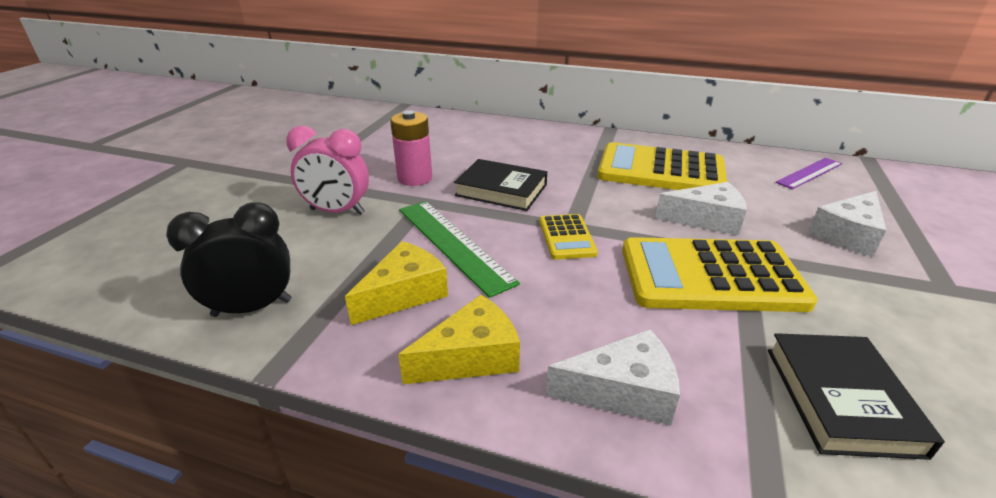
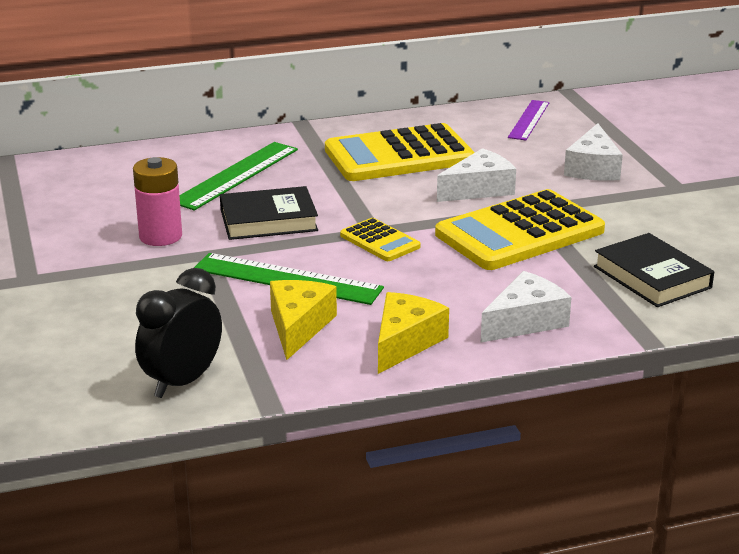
camera: 35 degrees left, 5 degrees down
pink clock [286,126,369,215] -> none
none -> green ruler [179,142,298,210]

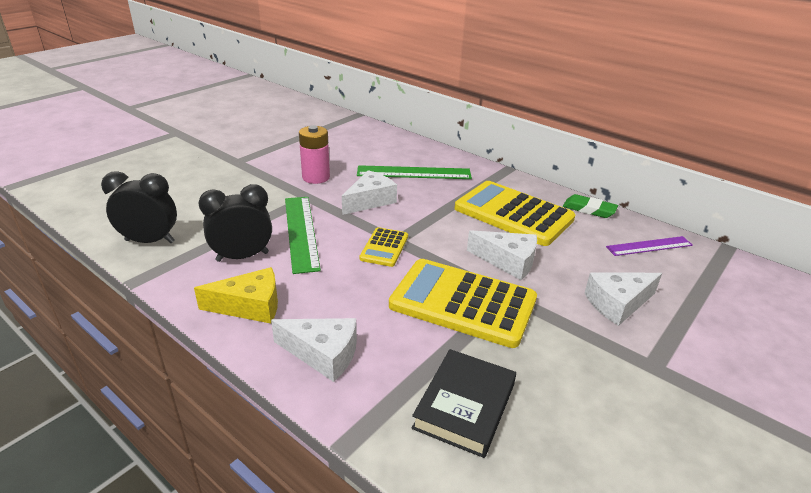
camera: 55 degrees right, 5 degrees up
black book [220,186,318,240] -> white cheese [342,170,397,215]
yellow cheese [270,280,337,360] -> black clock [198,184,272,262]
none -> green eraser [563,194,618,218]

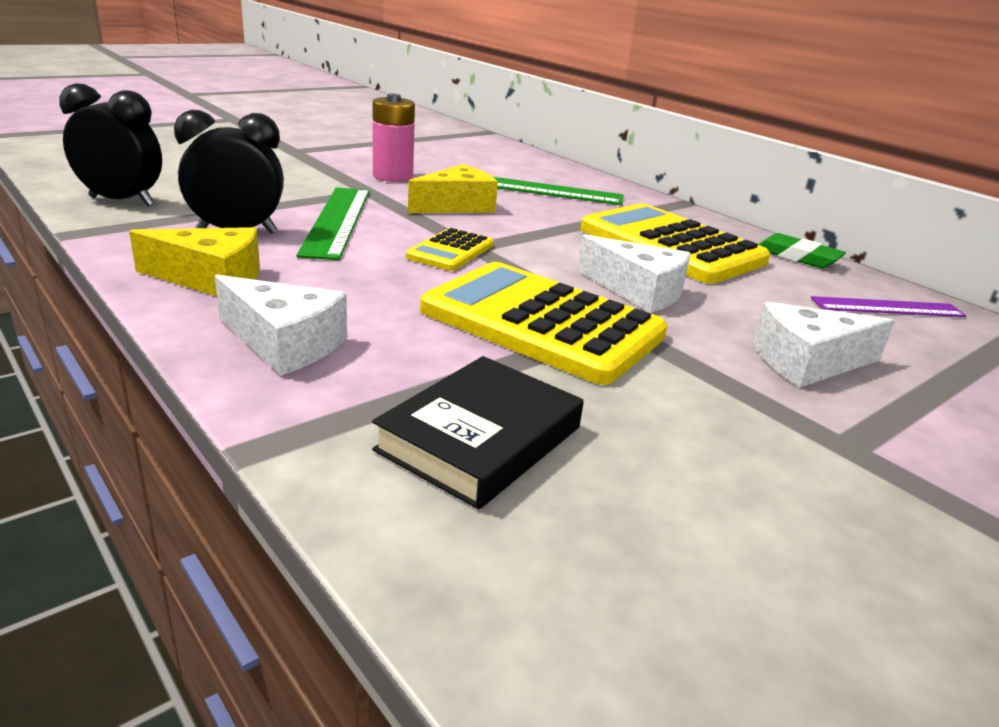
camera: 10 degrees right, 5 degrees down
white cheese [342,170,397,215] -> yellow cheese [408,164,498,213]

